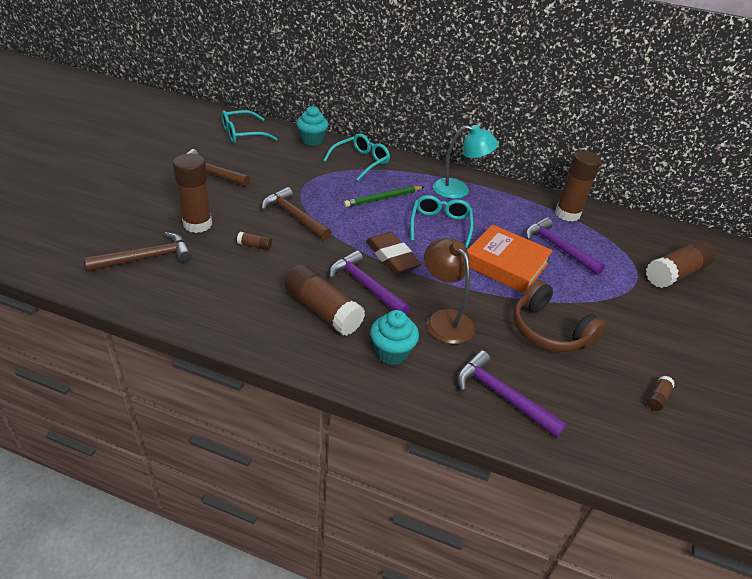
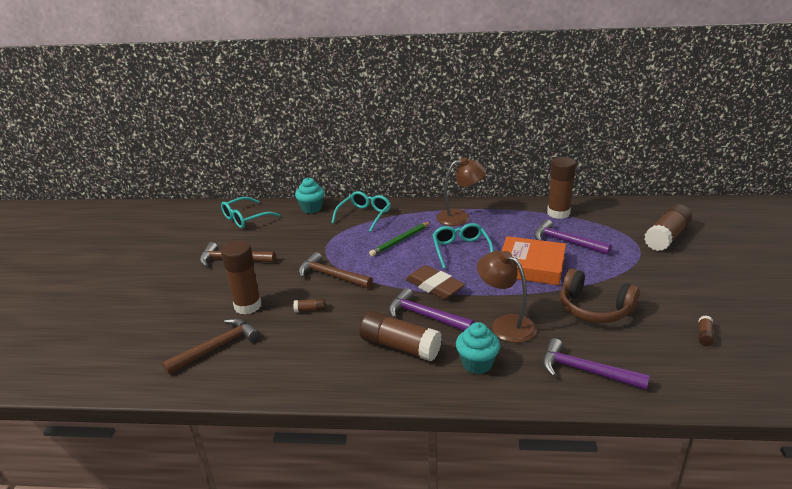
camera: 10 degrees left, 10 degrees down
turquoise lamp [433,125,498,199] -> brown lamp [436,157,486,226]

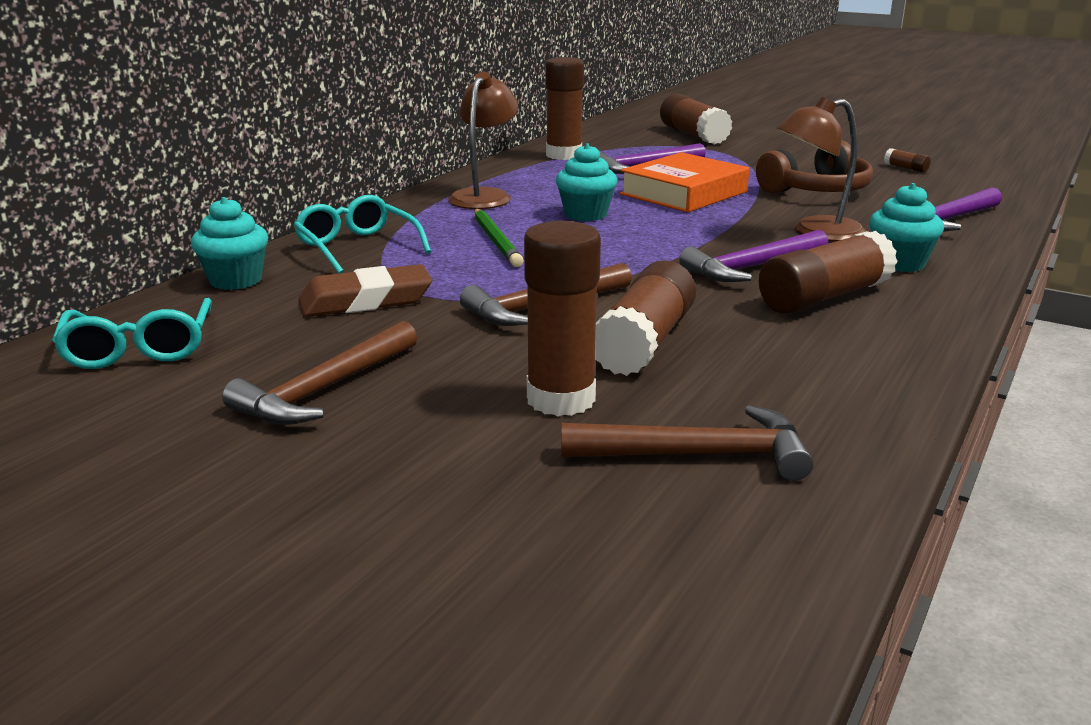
camera: 65 degrees left, 5 degrees down
brown hammer [162,318,260,375] -> brown hammer turned 105 degrees clockwise [561,405,814,481]
brown glue stick [293,298,325,312] -> brown glue stick [595,260,696,376], size x2.33
brown eraser [405,265,465,299] -> brown eraser moved to [298,264,432,317]
turquoise glasses [432,223,493,269] -> turquoise cupcake [556,143,617,221]

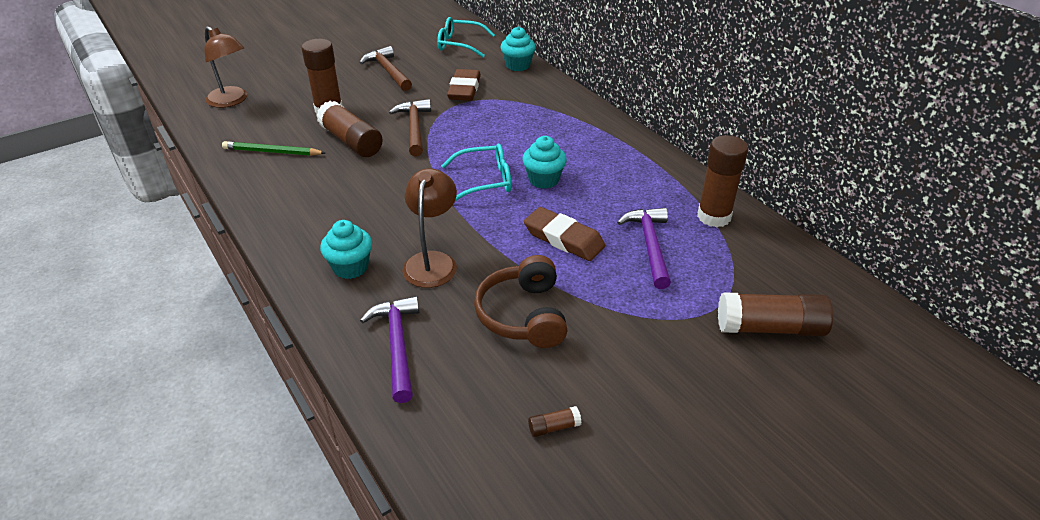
camera: 115 degrees right, 15 degrees up
turquoise glasses [293,195,431,274] -> turquoise glasses moved to [441,144,511,201]
brown lamp [448,72,518,209] -> brown lamp moved to [204,26,247,108]
green pencil [474,209,524,267] -> green pencil moved to [222,141,325,156]
brown hammer [561,405,814,481] -> none
orange book [620,152,749,212] -> brown eraser [524,207,605,261]
purple hammer [679,230,828,282] -> none
brown glue stick [759,231,898,314] -> none

